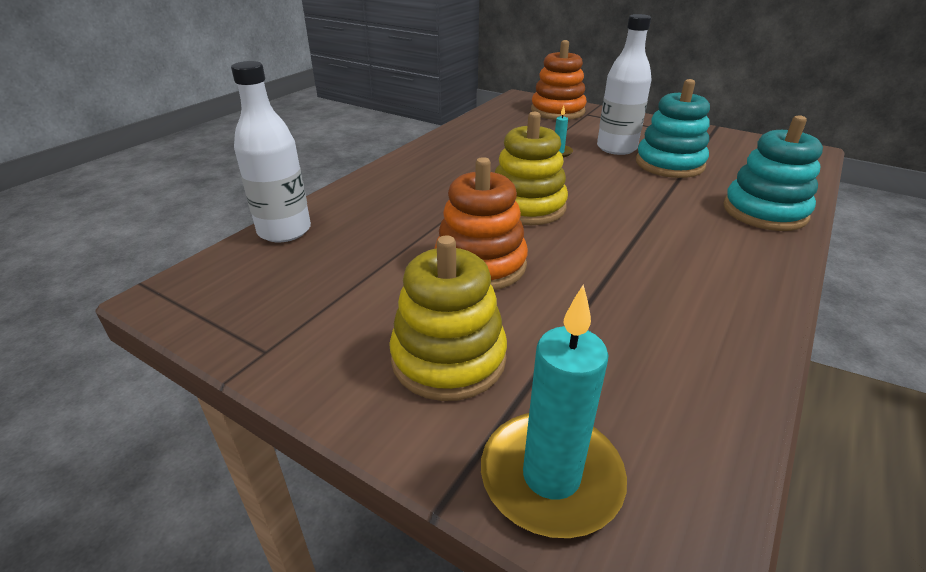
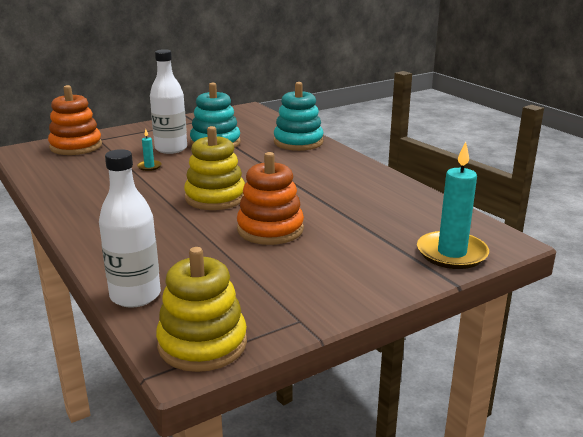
camera: 65 degrees left, 10 degrees down
yellow stacking toy [389,235,507,401] -> yellow stacking toy moved to [156,247,247,372]

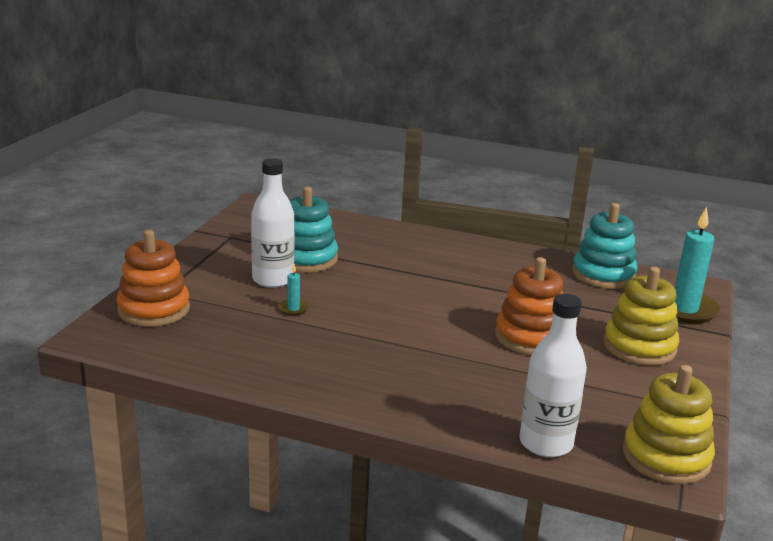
camera: 40 degrees left, 0 degrees up
yellow stacking toy [184,126,245,210] -> yellow stacking toy moved to [604,267,679,366]
turquoise stacking toy [274,82,323,151] -> turquoise stacking toy moved to [572,203,638,289]

